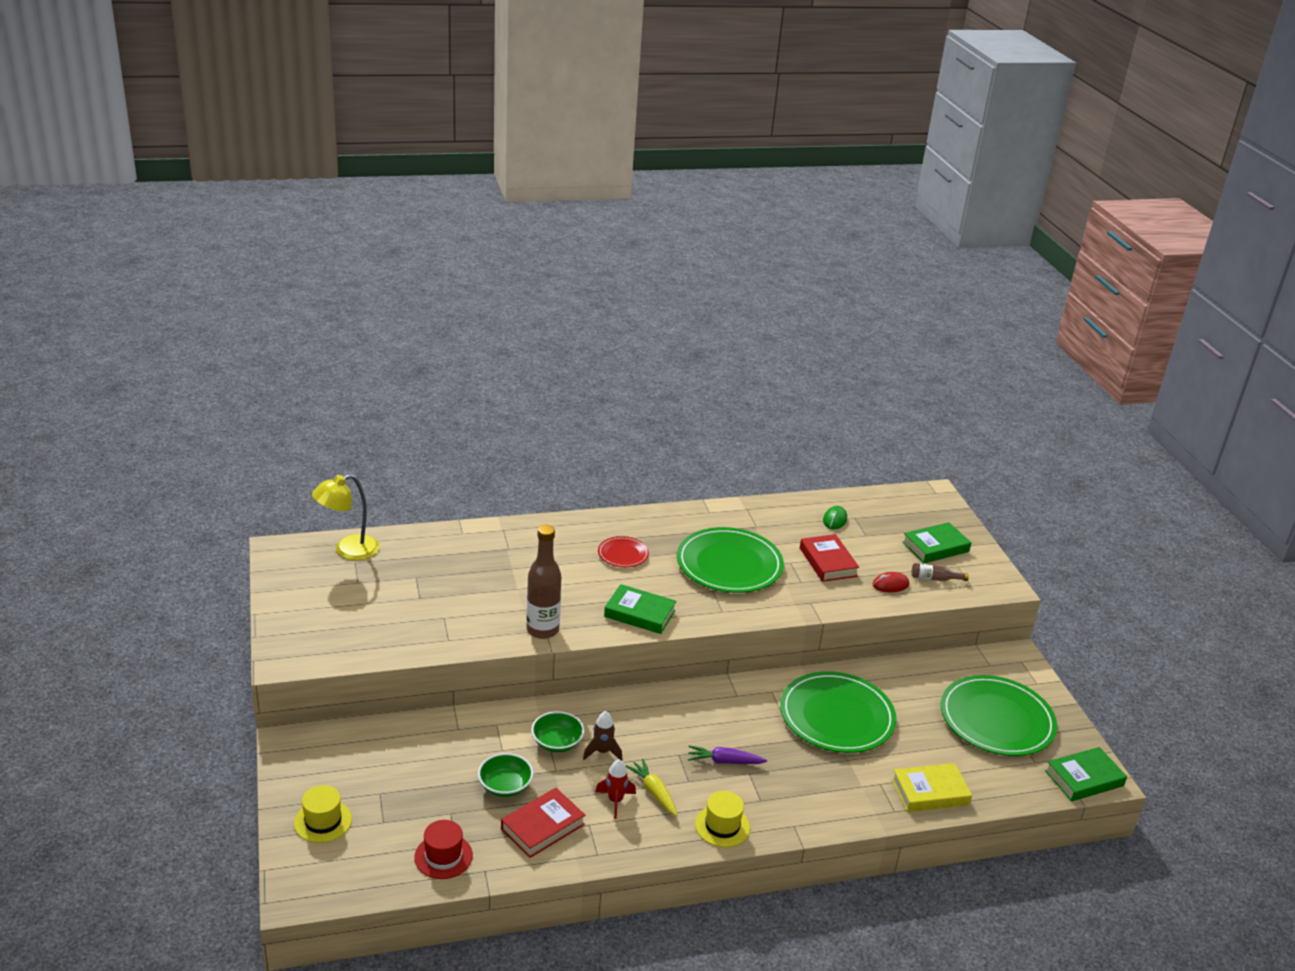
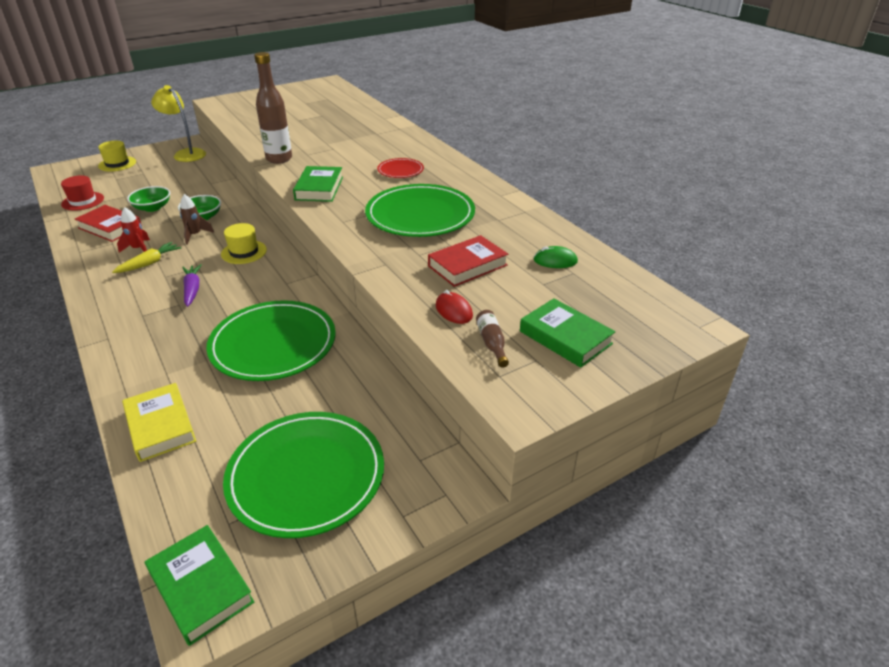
camera: 75 degrees right, 5 degrees up
yellow lamp [312,474,379,560] -> yellow lamp moved to [151,85,206,162]
yellow hat [695,791,750,847] -> yellow hat moved to [221,223,267,264]

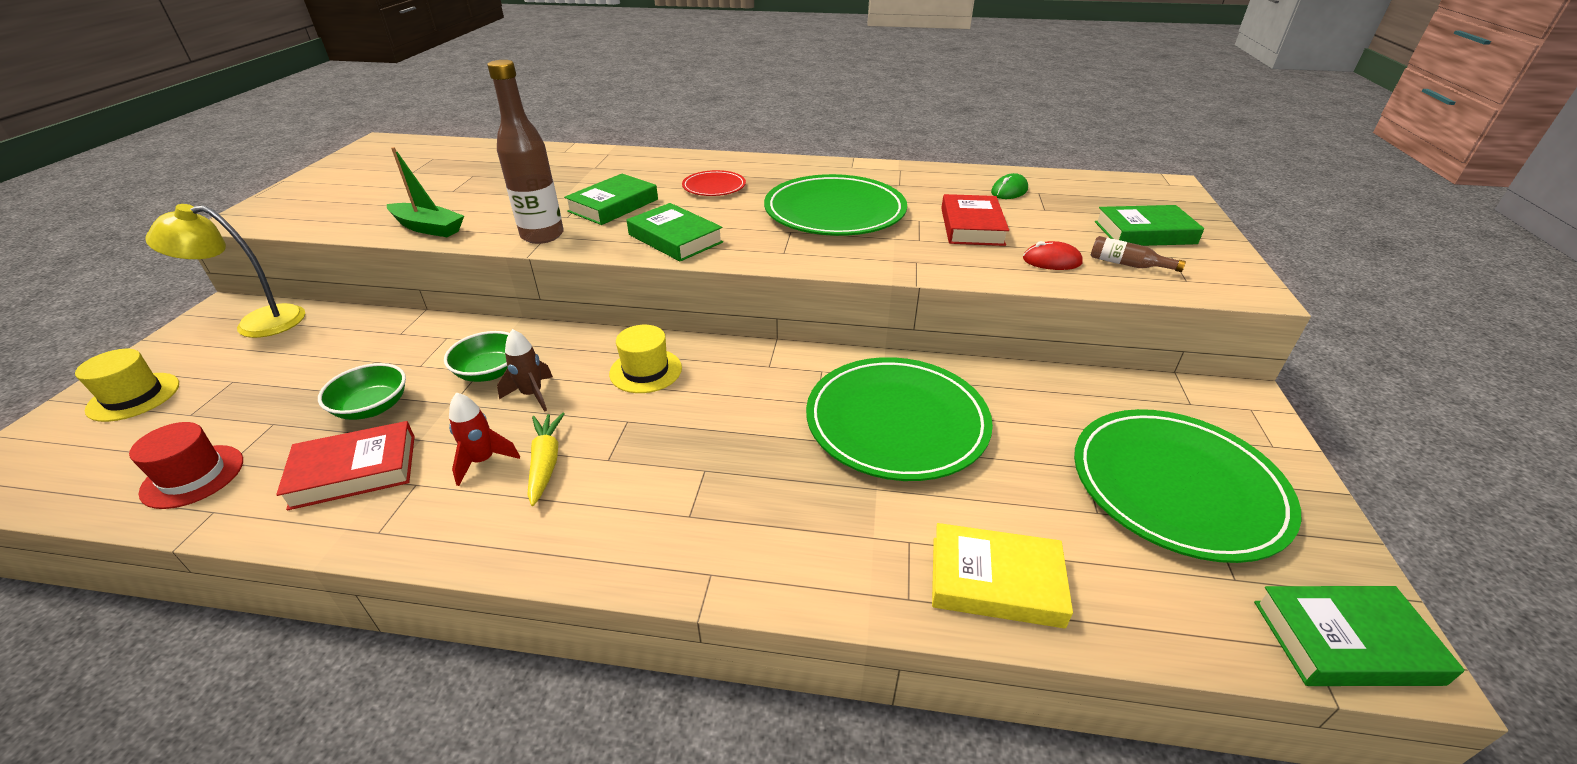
camera: 50 degrees left, 0 degrees up
purple carrot [182,264,202,307] -> none
none -> green boat [387,147,464,237]
none -> green book [564,174,658,225]

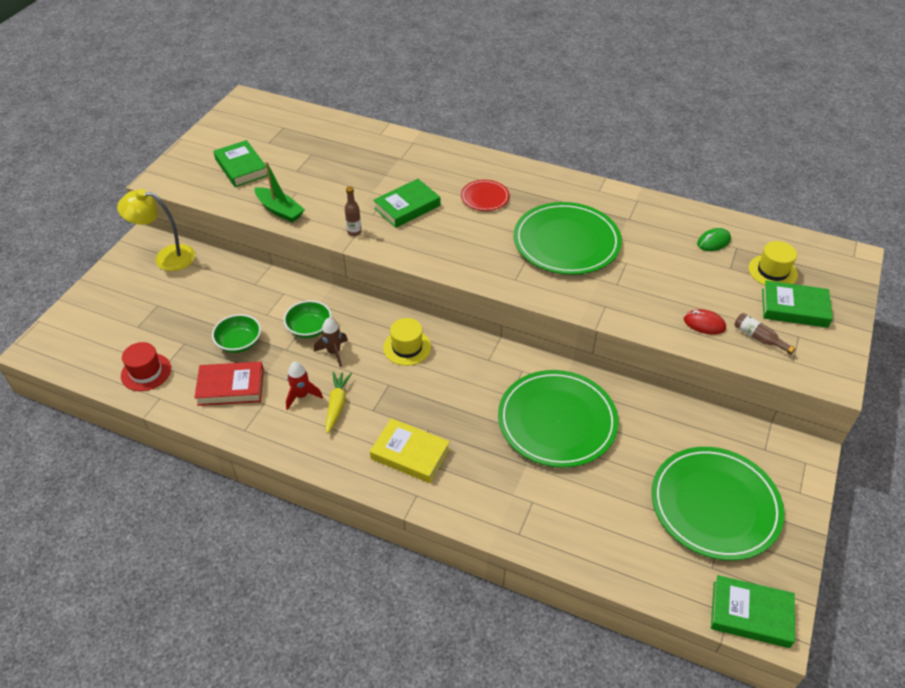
camera: 15 degrees right, 10 degrees up
yellow hat [75,349,179,422] -> yellow hat moved to [749,241,798,285]
brown bottle [487,60,564,244] -> brown bottle [345,186,362,236], size x0.48
green book [627,203,723,262] -> green book moved to [213,140,268,187]
yellow book [932,523,1073,628] -> yellow book moved to [370,418,450,483]
red book [941,194,1009,246] -> none

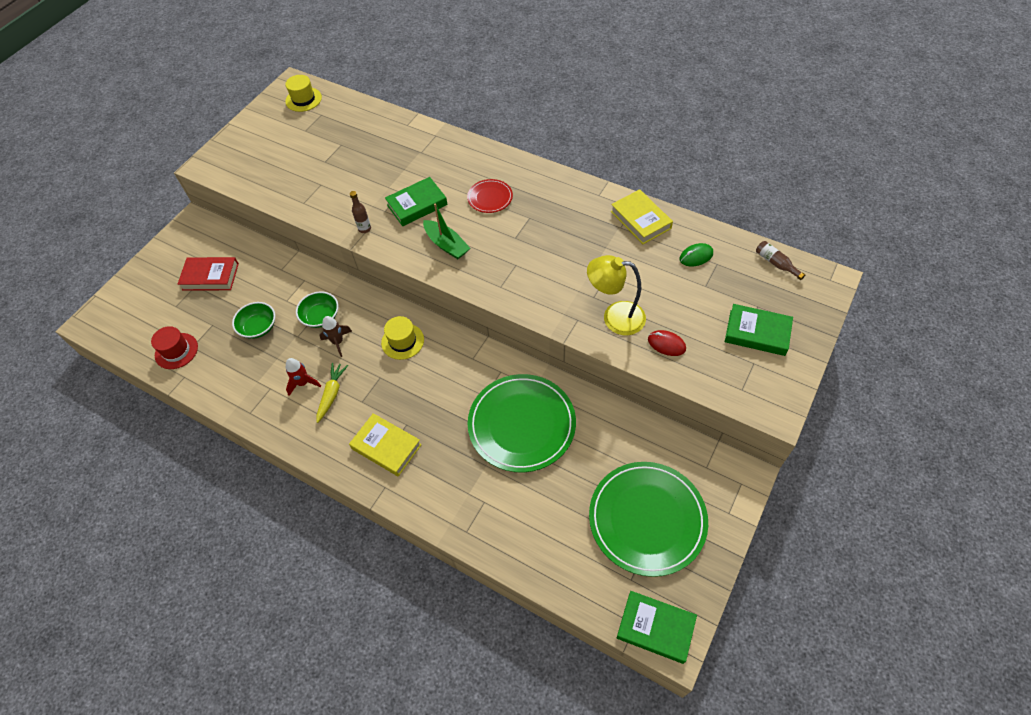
camera: 10 degrees right, 10 degrees up
yellow lamp [117,189,195,271] -> yellow lamp moved to [587,255,646,335]
red book [194,362,264,406] -> red book moved to [178,257,239,291]
green book [213,140,268,187] -> none
green boat [255,162,305,222] -> green boat moved to [423,203,470,259]
green plate [514,202,622,275] -> none
brown bottle [735,313,796,355] -> brown bottle moved to [756,241,805,280]
yellow hat [749,241,798,285] -> yellow hat moved to [285,75,322,112]
none -> yellow book [611,189,673,244]

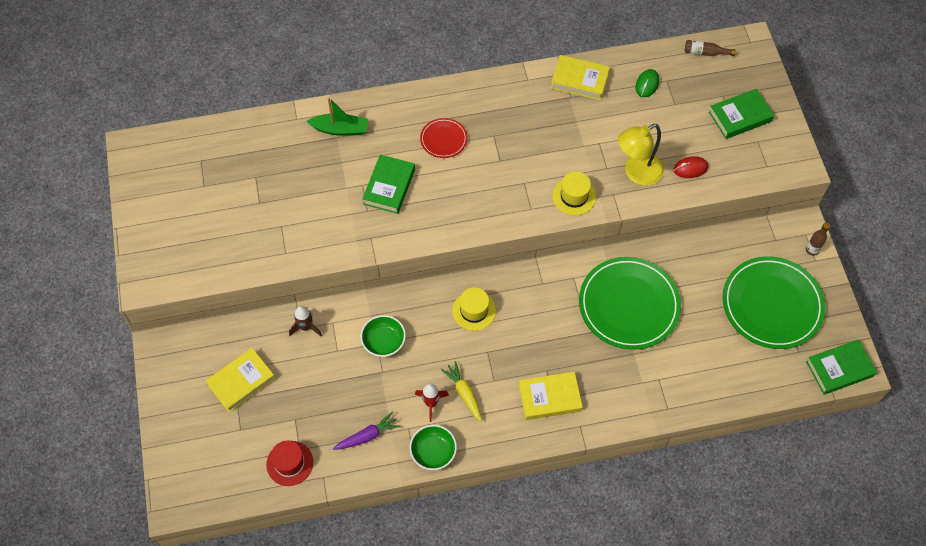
camera: 45 degrees left, 5 degrees up
red book [178,257,239,291] -> yellow book [206,348,275,413]
green bowl [232,302,275,339] -> green bowl moved to [409,425,457,470]
yellow hat [285,75,322,112] -> yellow hat moved to [552,172,596,215]
brown rocket [319,316,352,357] -> brown rocket moved to [289,306,322,337]
brown bottle [350,191,371,233] -> brown bottle moved to [806,223,830,256]
green boat [423,203,470,259] -> green boat moved to [306,97,368,136]
none -> purple carrot [333,412,400,450]

